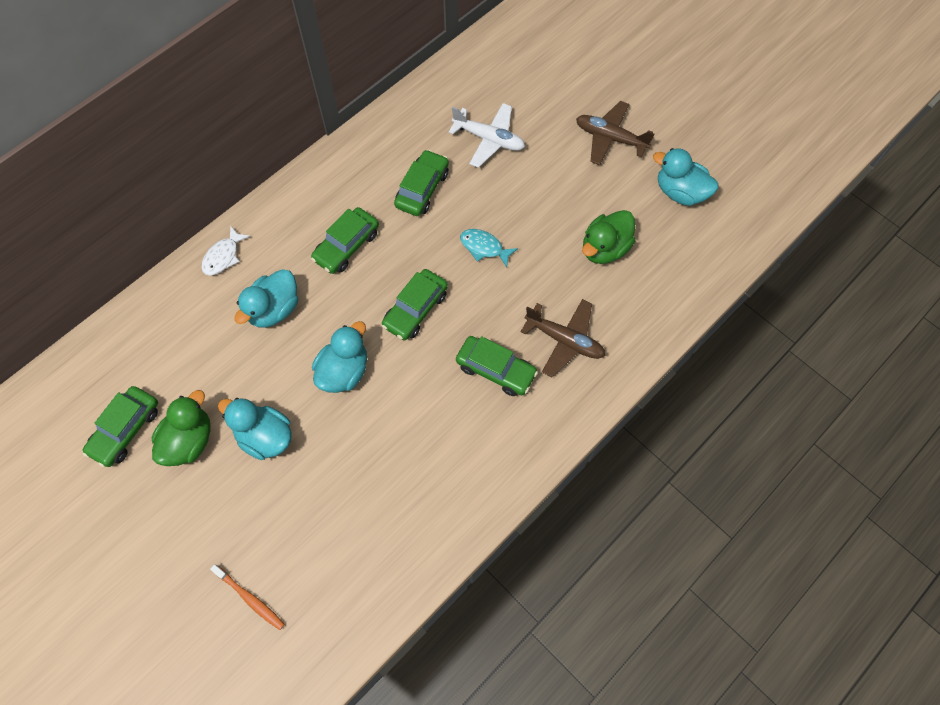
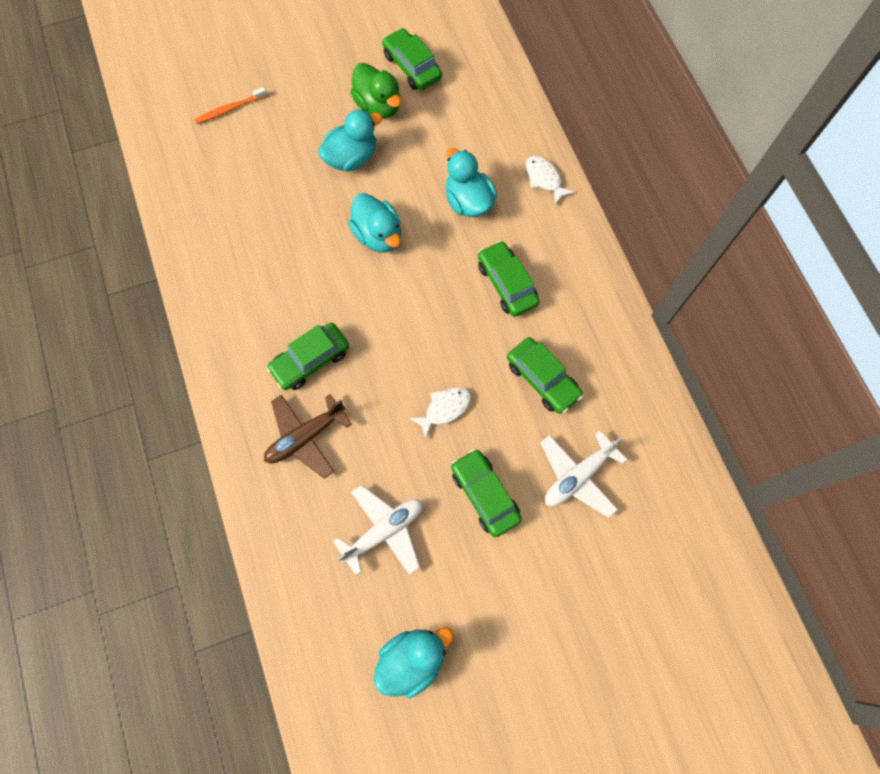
camera: 115 degrees right, 5 degrees up
green car [382,269,448,341] -> green car moved to [451,449,522,537]
turquoise fish [460,229,518,267] -> white fish [409,387,471,439]
brown plane [576,101,654,165] -> none
green duck [582,210,636,264] -> white plane [333,485,423,575]

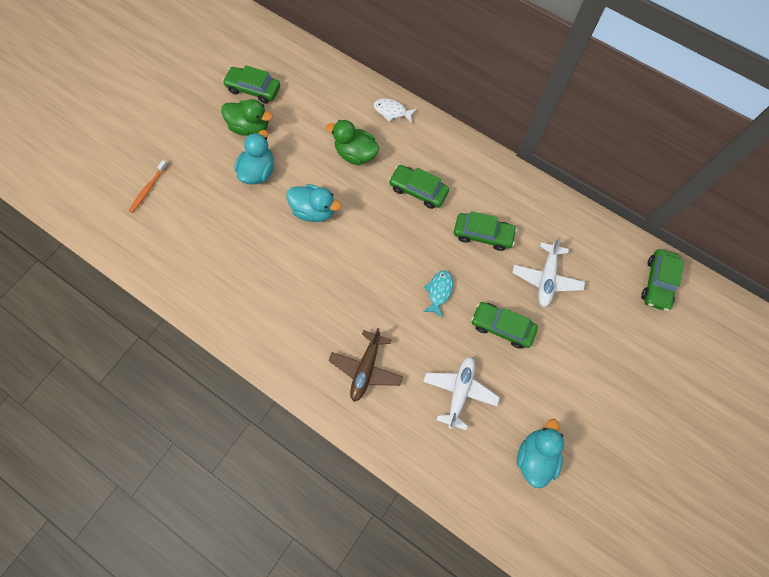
camera: 35 degrees left, 0 degrees up
green car [266,323,349,390] -> green car moved to [641,249,684,311]
white fish [409,387,471,439] -> turquoise fish [423,270,453,318]
turquoise duck [446,148,497,217] -> green duck [326,120,379,165]

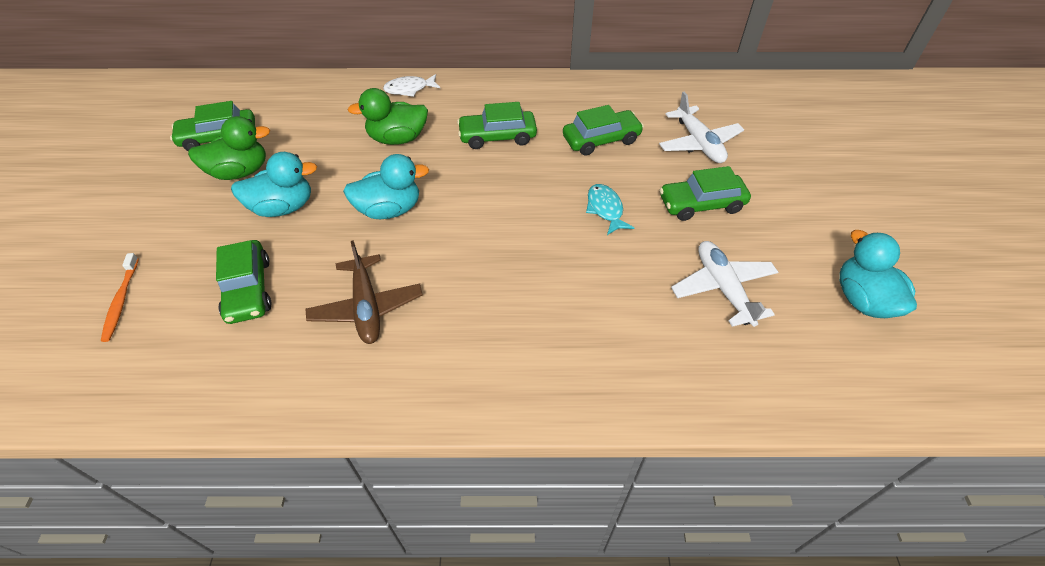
camera: 35 degrees left, 20 degrees down
turquoise duck [234,130,274,184] -> turquoise duck turned 90 degrees clockwise [231,152,317,217]
brown plane [329,328,403,402] -> brown plane moved to [305,240,423,344]
green car [641,249,684,311] -> green car moved to [216,240,272,324]

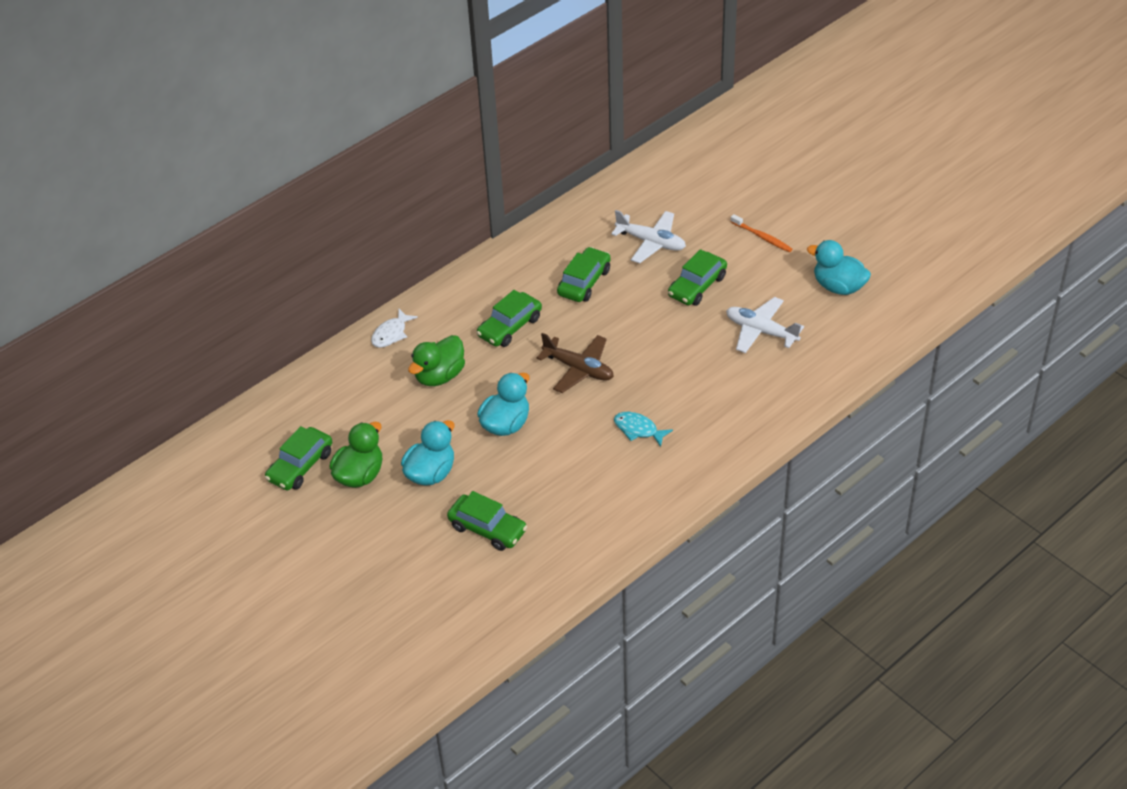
camera: 40 degrees left, 5 degrees down
orange toothbrush [101,253,139,342] -> orange toothbrush moved to [731,214,792,252]
brown plane [305,240,423,344] -> brown plane moved to [536,333,614,393]
turquoise fish [586,184,634,235] -> turquoise fish moved to [614,412,673,447]

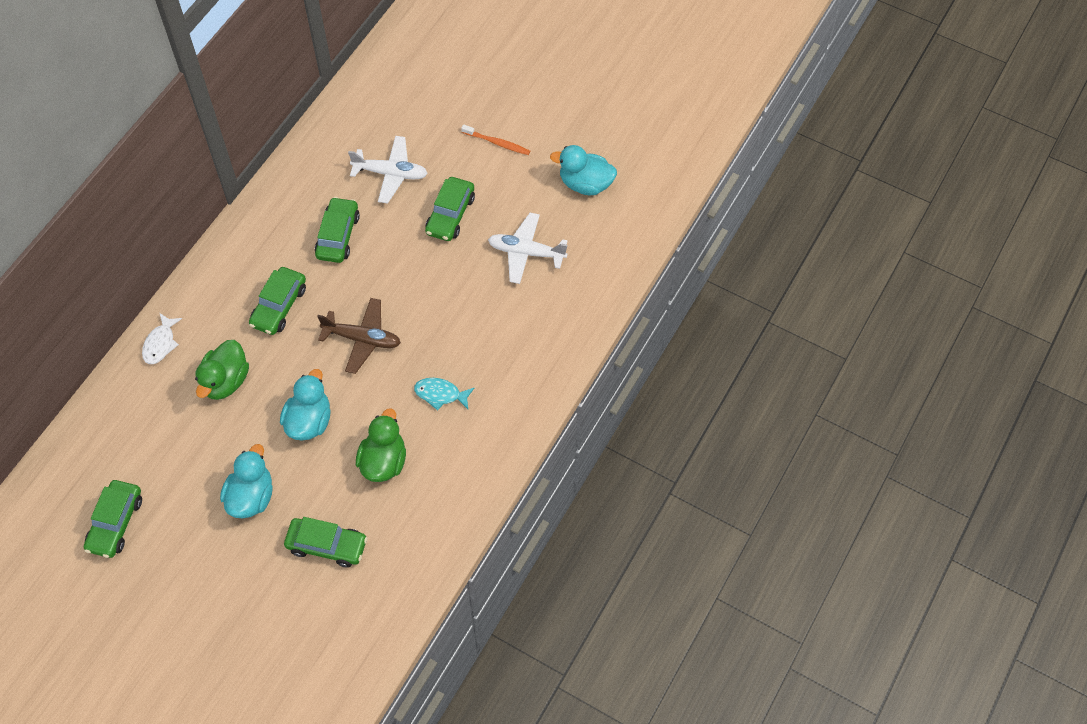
camera: 20 degrees left, 15 degrees up
green duck [329,422,382,488] -> green duck moved to [356,408,406,482]

